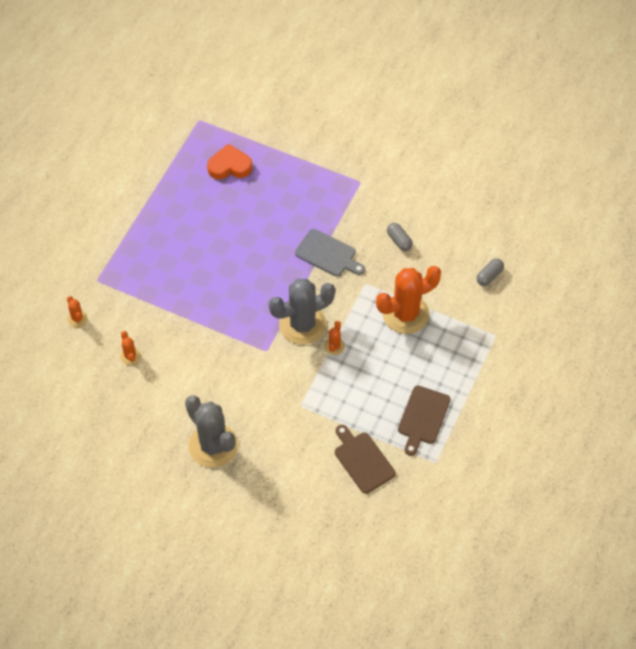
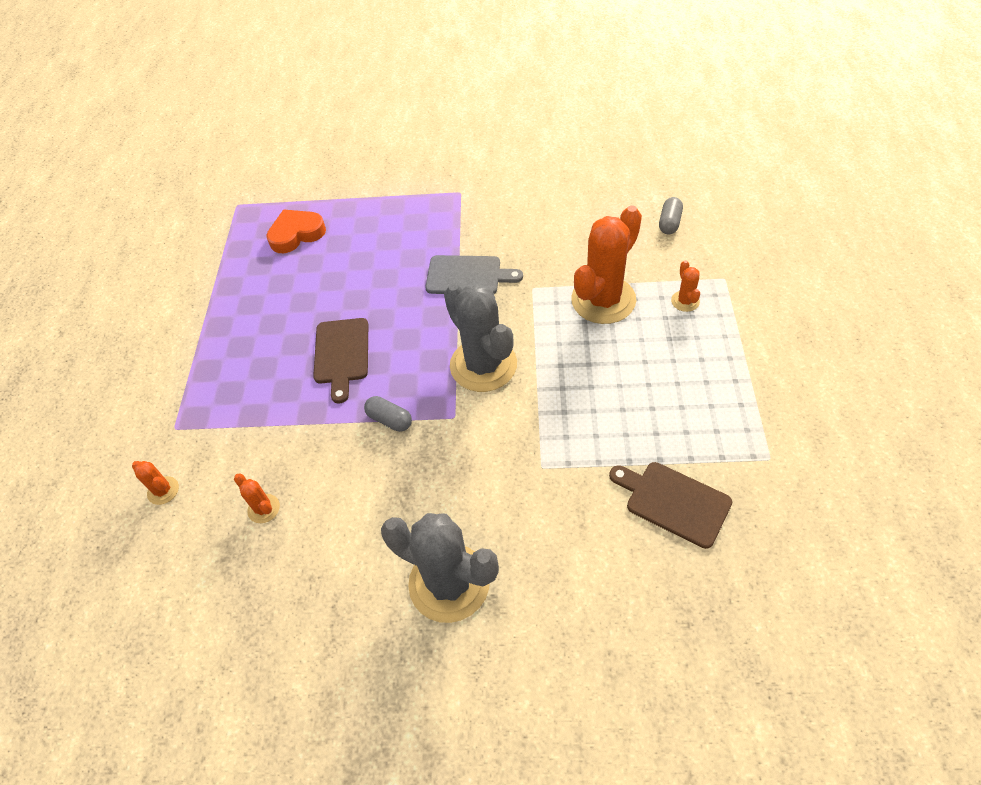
camera: 20 degrees left, 5 degrees down
grey cactus [269,279,335,345] -> grey cactus turned 75 degrees counterclockwise [444,284,517,392]
orange cactus [324,321,345,355] -> orange cactus moved to [671,260,700,312]
grey capsule [387,223,413,251] -> grey capsule moved to [364,396,412,432]
brown cutting board [398,386,450,456] -> brown cutting board moved to [313,318,368,404]

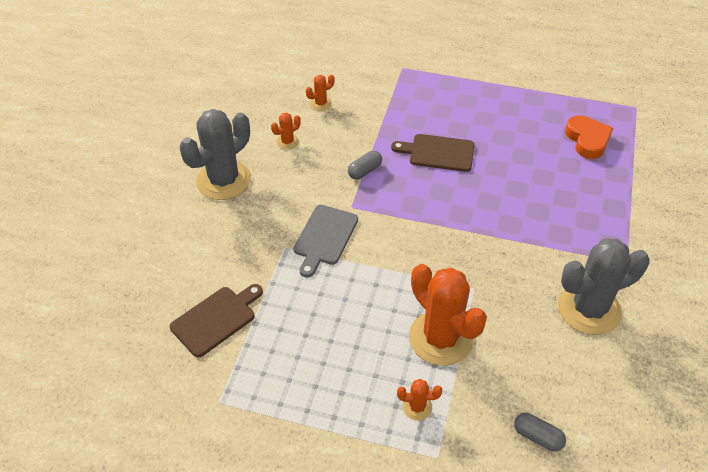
camera: 100 degrees right, 5 degrees down
orange cactus [132,461,179,505] -> orange cactus moved to [271,113,301,150]
grey cutting board [425,255,523,294] -> grey cutting board moved to [293,205,358,278]
grey cactus [444,284,517,392] -> grey cactus moved to [558,238,650,335]

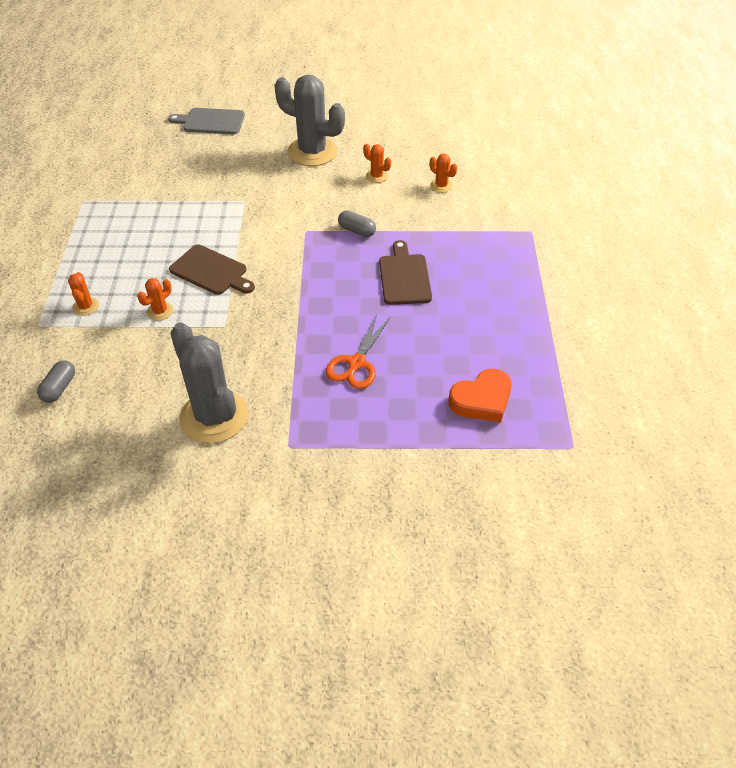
camera: 75 degrees right, 0 degrees up
brown cutting board [170,284,263,357] -> brown cutting board moved to [169,245,255,295]
grey cutting board [293,205,358,278] -> grey cutting board moved to [168,108,245,134]
orange cactus [409,264,487,366] -> orange cactus [137,278,173,321], size x0.43
none -> orange scissors [326,315,390,389]

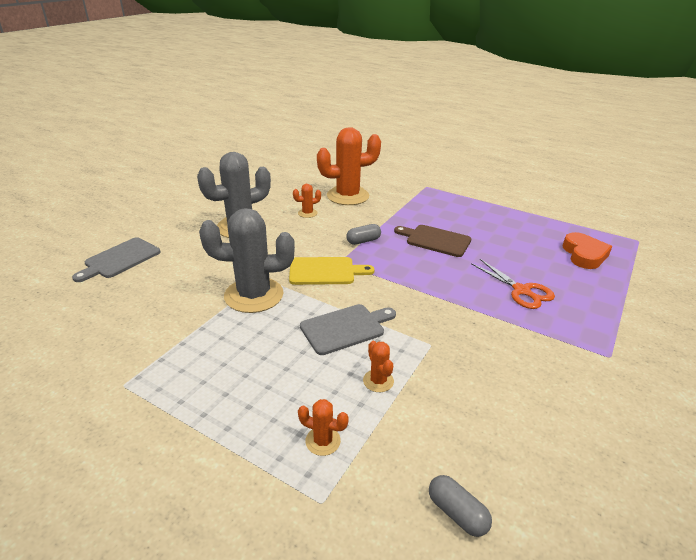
camera: 60 degrees left, 15 degrees down
brown cutting board [169,245,255,295] -> grey cutting board [300,304,396,355]
grey cactus [171,323,248,444] -> grey cactus moved to [199,208,295,313]
orange cactus [430,154,457,193] -> orange cactus [317,127,381,205], size x2.32
none -> yellow cutting board [289,257,375,285]

